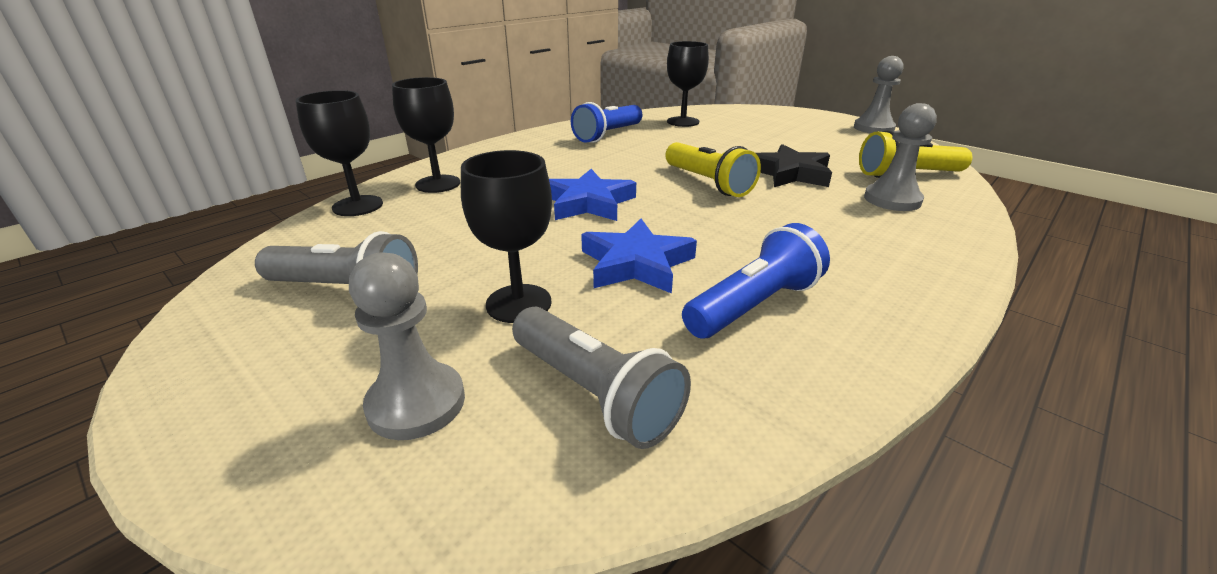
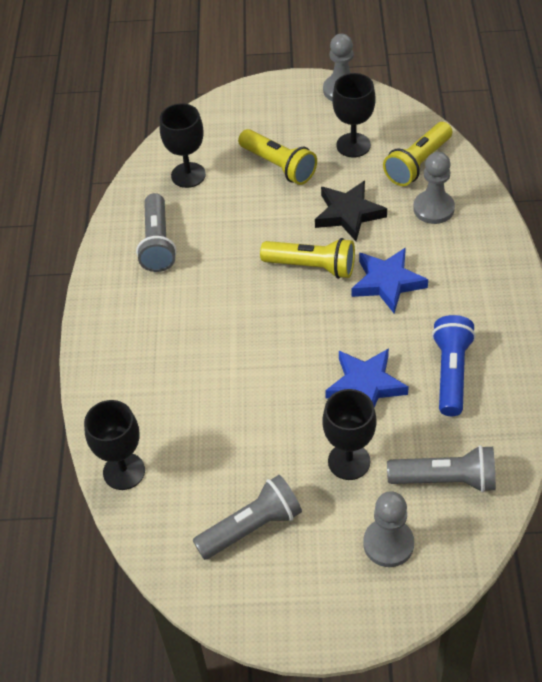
camera: 40 degrees left, 20 degrees up
black goblet [392,77,460,193] -> black goblet moved to [332,73,375,157]
blue star [549,169,636,221] -> blue star moved to [351,247,428,313]
blue flashlight [571,102,642,143] -> grey flashlight [136,193,177,272]
none -> yellow flashlight [238,129,317,185]

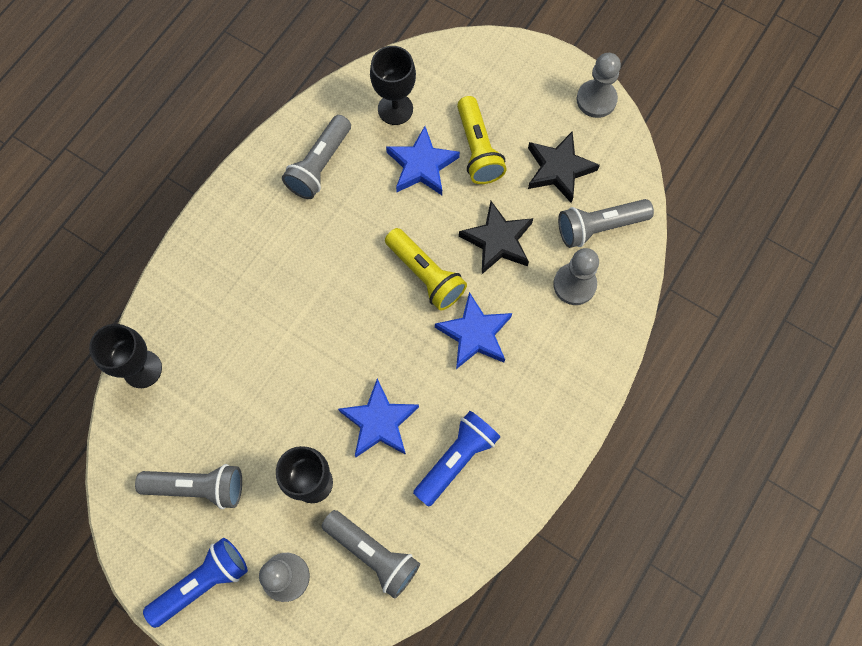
camera: 30 degrees right, 20 degrees up
black goblet [332,73,375,157] -> black star [528,131,600,203]
yellow flashlight [383,122,452,186] -> grey flashlight [558,199,654,248]
none -> blue flashlight [143,538,248,628]
none -> blue star [386,126,460,195]

